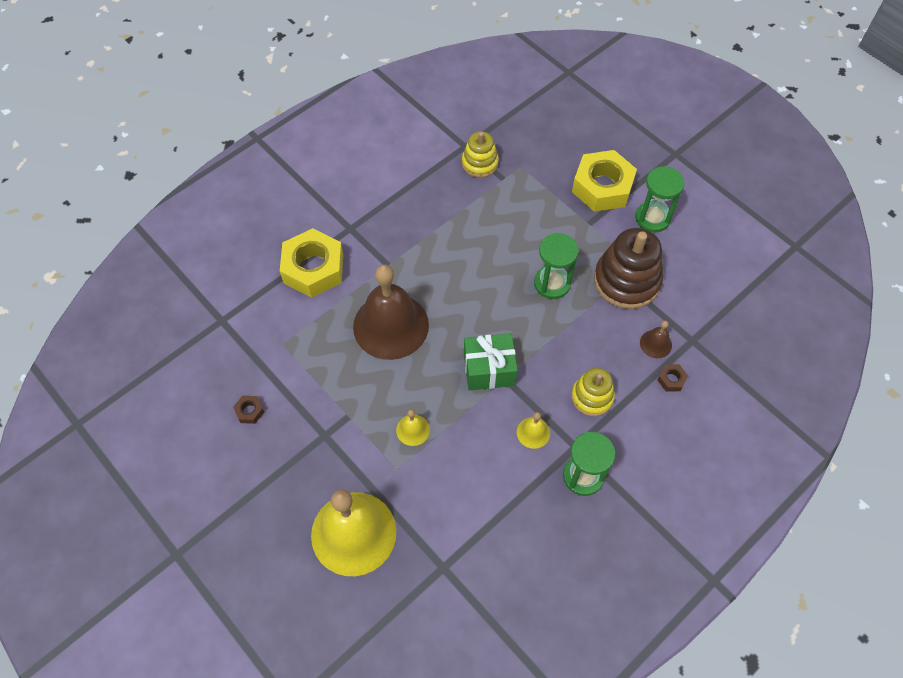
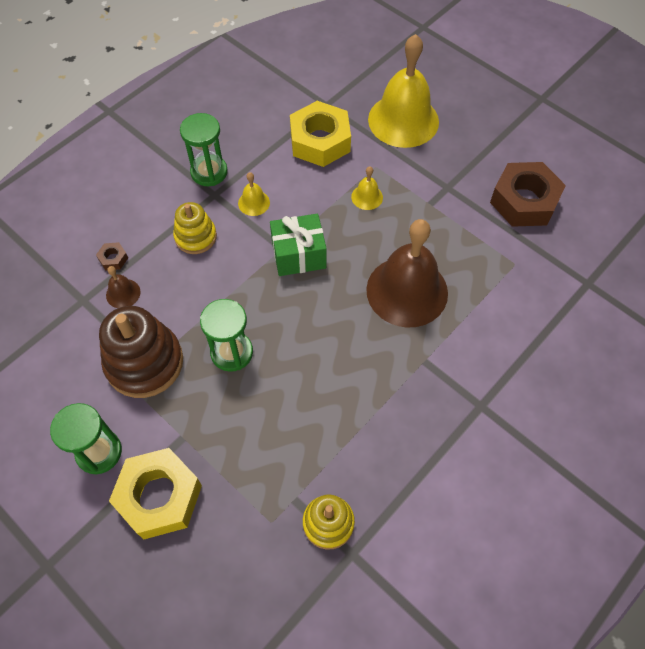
camera: 175 degrees right, 0 degrees up
brown nut [233,395,264,424] -> brown nut [490,162,566,227], size x2.46
yellow nut [280,228,343,298] -> yellow nut moved to [290,101,351,167]

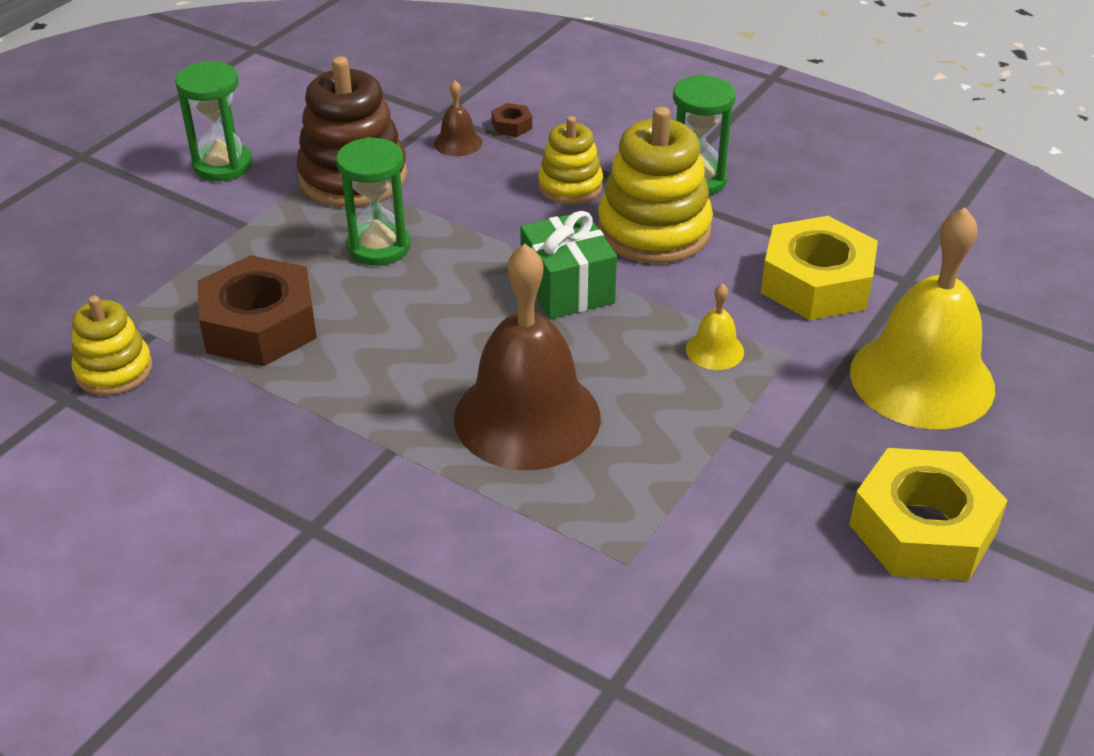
camera: 80 degrees right, 20 degrees down
yellow nut [109,448,202,539] -> yellow nut moved to [849,448,1008,581]
yellow bell [238,172,270,216] -> yellow stacking toy [598,107,713,264]
brown nut [490,162,566,227] -> brown nut moved to [197,255,317,366]

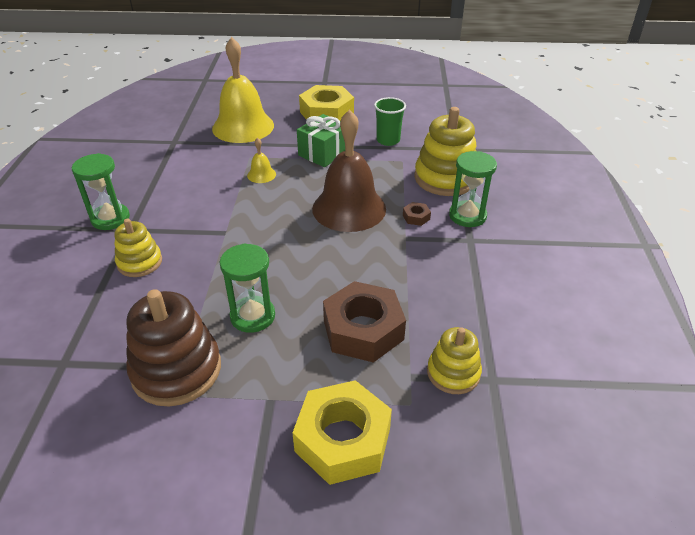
camera: 120 degrees left, 0 degrees up
green hourglass [175,61,252,181] -> green hourglass moved to [449,151,497,227]
brown bell [434,80,482,156] -> none
brown nut [491,103,532,137] -> brown nut moved to [403,202,431,226]
green gift [520,211,617,319] -> green gift moved to [297,114,345,167]
yellow stacking toy [598,107,713,264] -> yellow stacking toy moved to [414,107,476,196]
yellow nut [761,216,878,320] -> yellow nut moved to [293,380,392,485]
none -> green cup [374,97,406,146]

